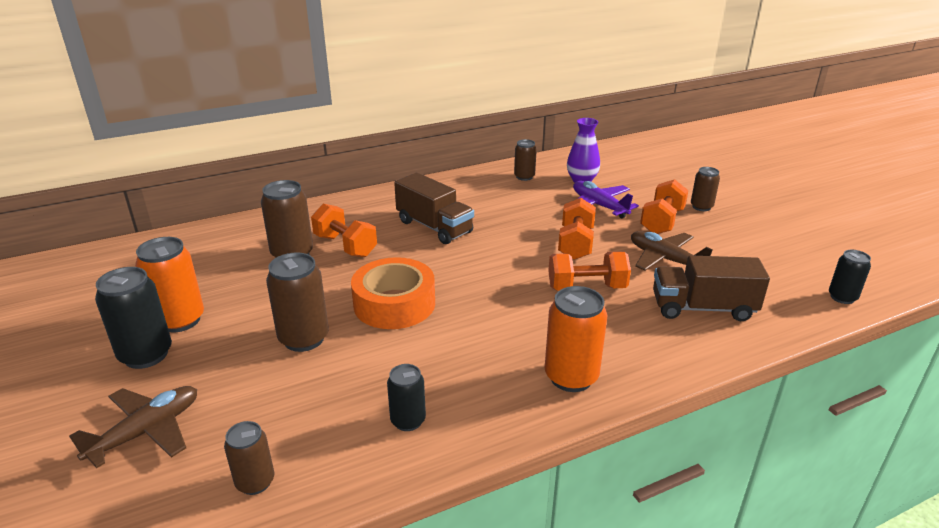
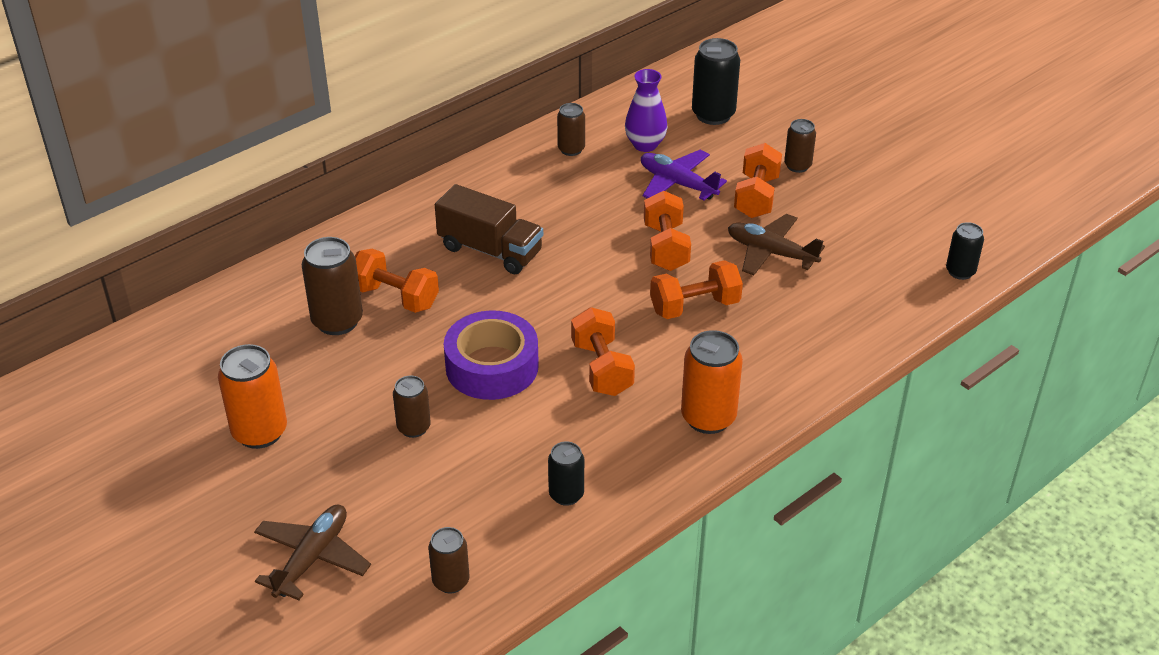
camera: 15 degrees left, 10 degrees up
black can [95,267,172,369] -> black can moved to [692,38,740,125]
brown can [266,253,329,352] -> brown can [393,376,431,438], size x0.60
orange tape [351,257,435,329] -> purple tape [444,310,539,400]
brown truck [653,255,770,321] -> none
none -> orange dumbbell [571,307,635,396]

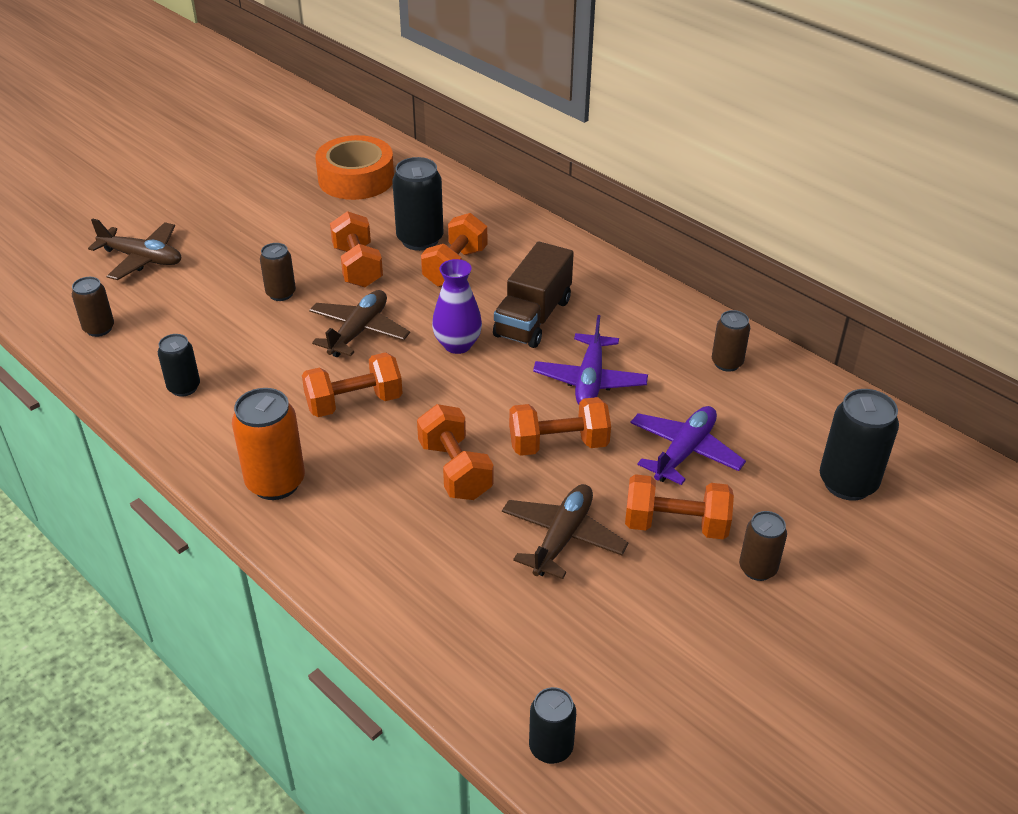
camera: 85 degrees right, 0 degrees up
orange can [218,344,287,449] -> none
brown can [302,237,363,335] -> black can [392,157,444,251]
purple tape [444,310,539,400] -> brown plane [309,290,410,357]
purple vase [625,69,668,152] -> purple vase moved to [432,259,482,354]
none -> orange tape [315,135,394,200]
none -> orange dumbbell [330,211,383,287]
none -> purple plane [533,315,648,405]

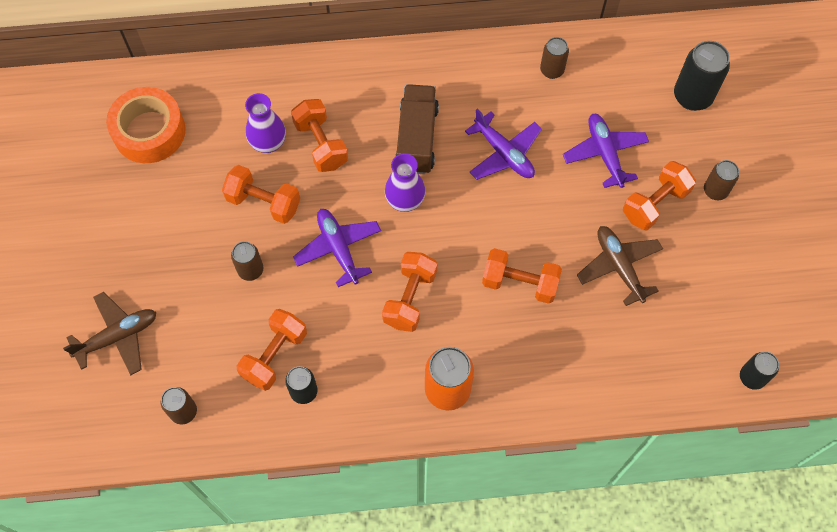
camera: 50 degrees left, 25 degrees up
brown plane [309,290,410,357] -> purple plane [293,209,381,287]
black can [392,157,444,251] -> purple vase [245,93,286,153]
brown truck [493,242,574,348] -> brown truck turned 150 degrees counterclockwise [395,84,439,174]
orange dumbbell [509,397,611,456] -> orange dumbbell moved to [237,309,307,391]

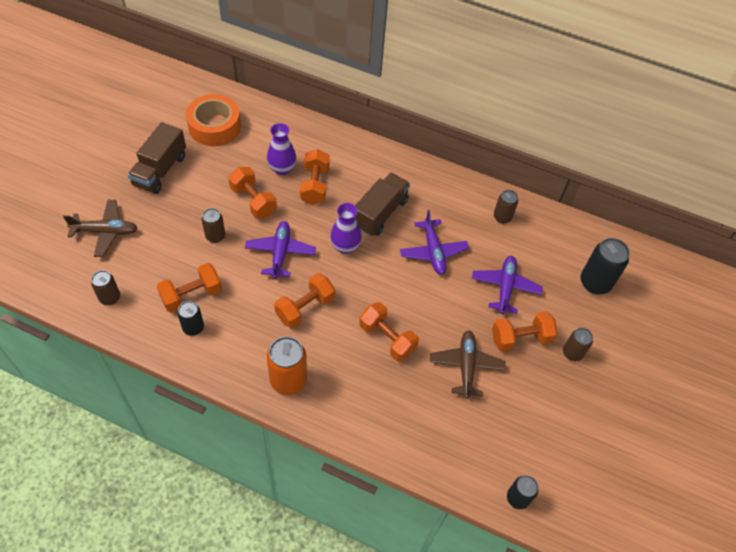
camera: 25 degrees right, 10 degrees down
none -> brown truck [128,122,186,194]

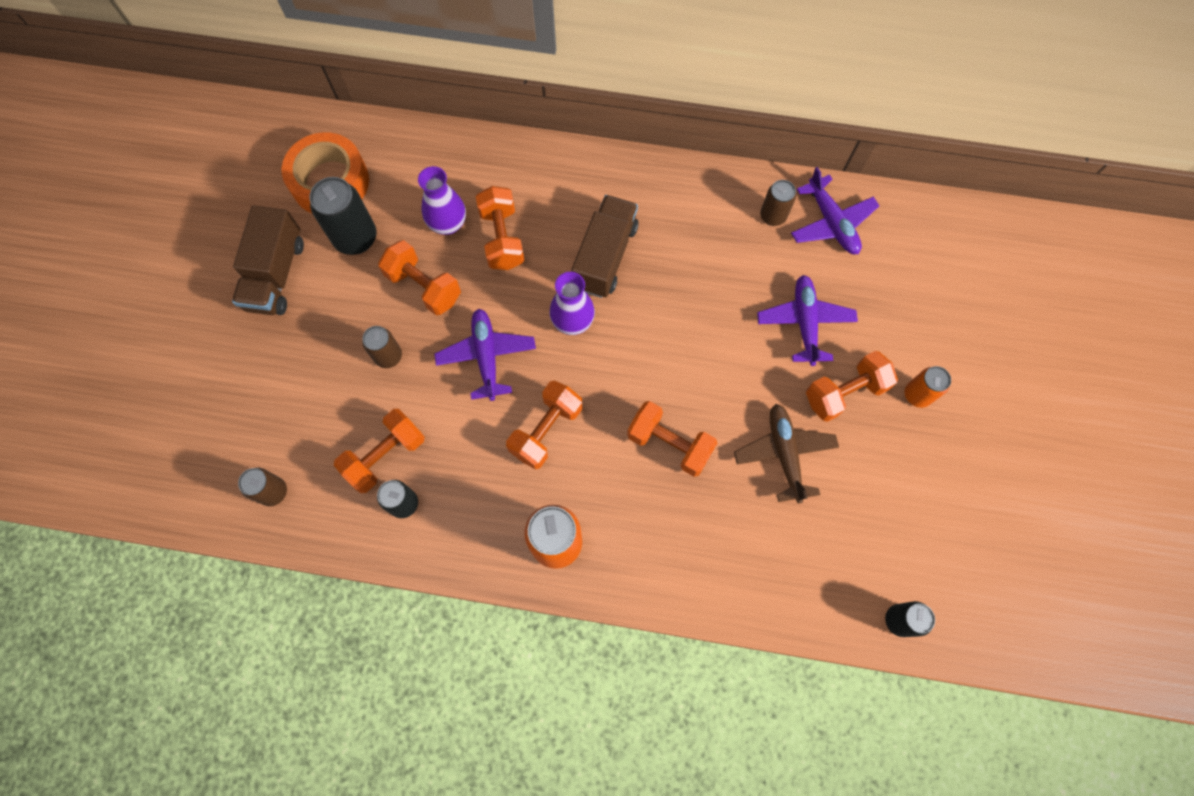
camera: 10 degrees left, 15 degrees up
brown plane [63,200,137,257] -> none
purple plane [400,210,469,275] -> purple plane moved to [791,167,880,254]
brown can [563,328,593,361] -> orange can [905,366,951,408]
black can [581,238,630,294] -> black can moved to [310,177,377,255]

